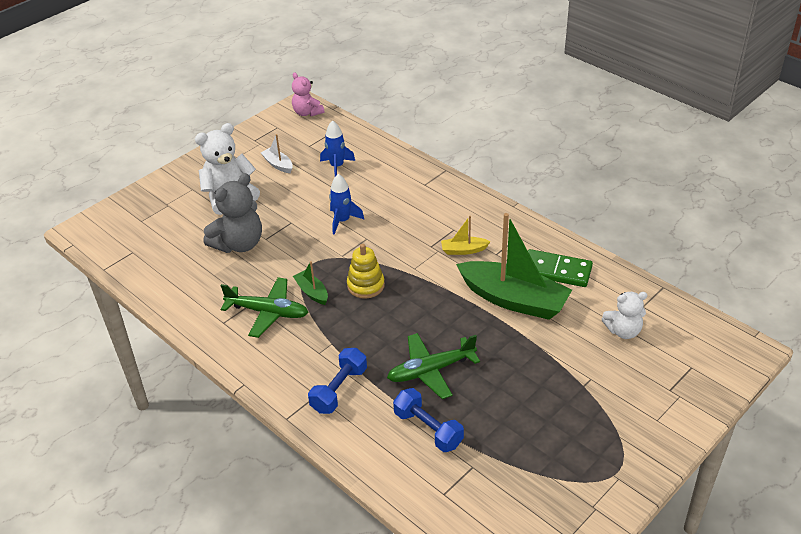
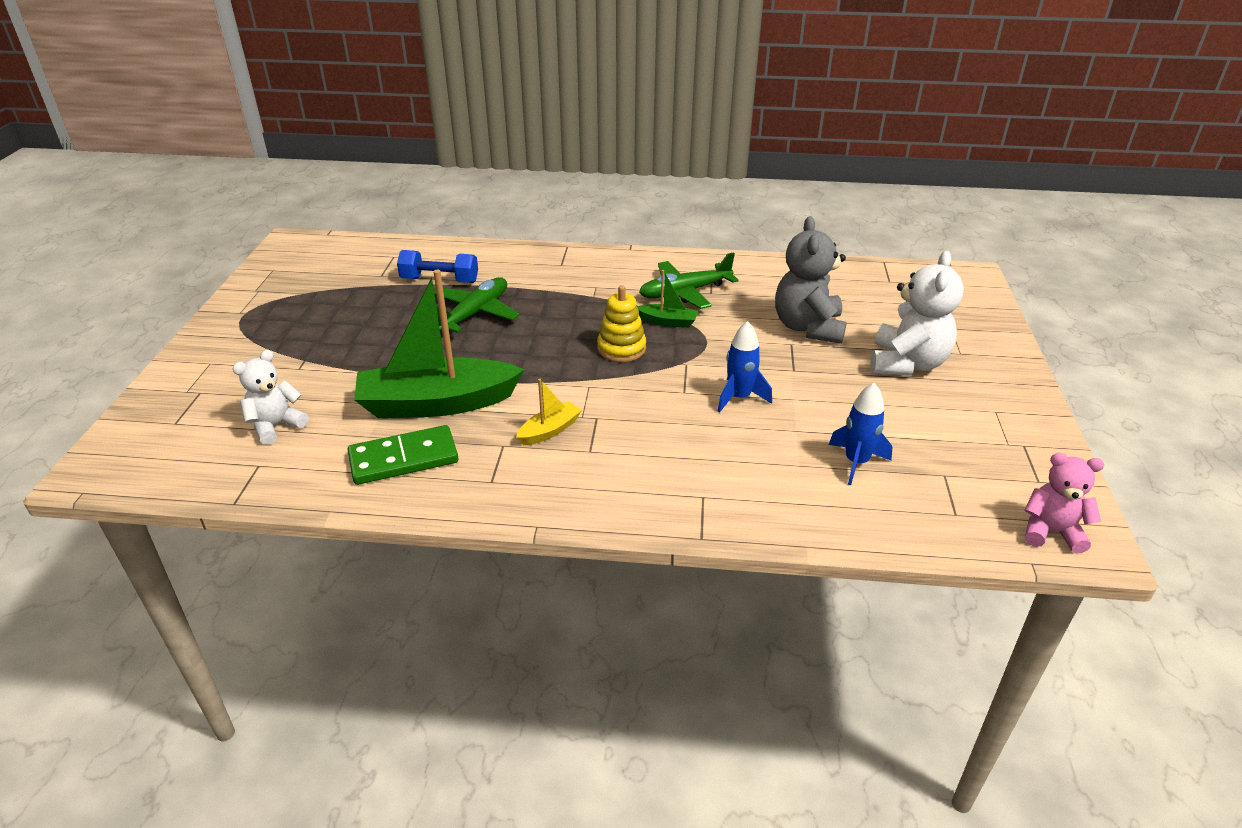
camera: 140 degrees right, 5 degrees down
white boat [261,134,293,173] -> none
blue dumbbell [308,348,367,414] -> none

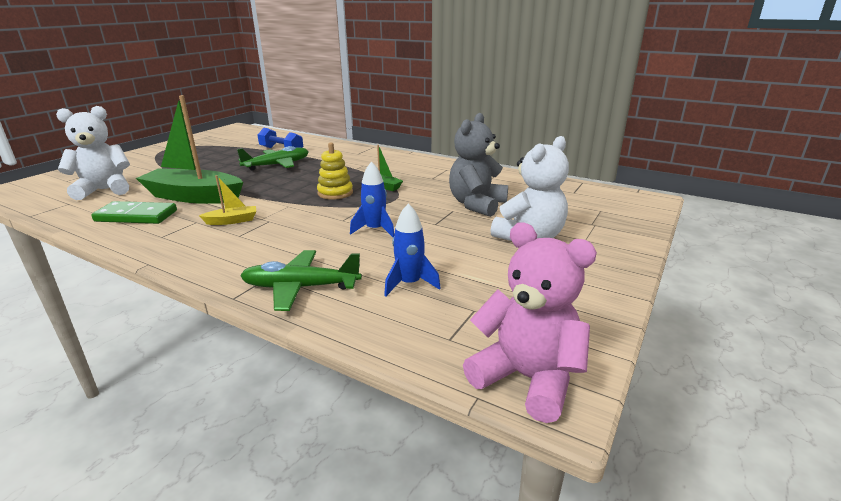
camera: 25 degrees right, 10 degrees down
white teddy bear [233,350,309,445] -> white teddy bear [56,106,130,200], size x1.59
green plane [639,252,738,309] -> green plane moved to [240,250,362,311]
pink teddy bear [1025,453,1104,553] -> pink teddy bear [463,223,597,423], size x1.59

